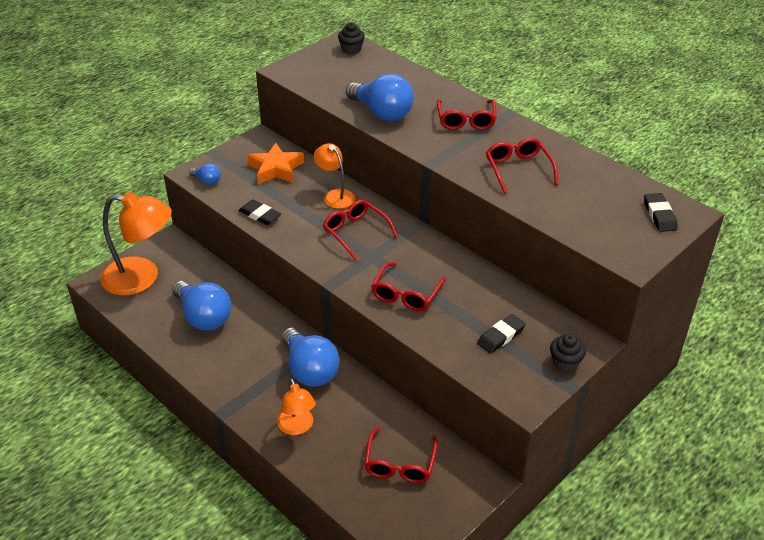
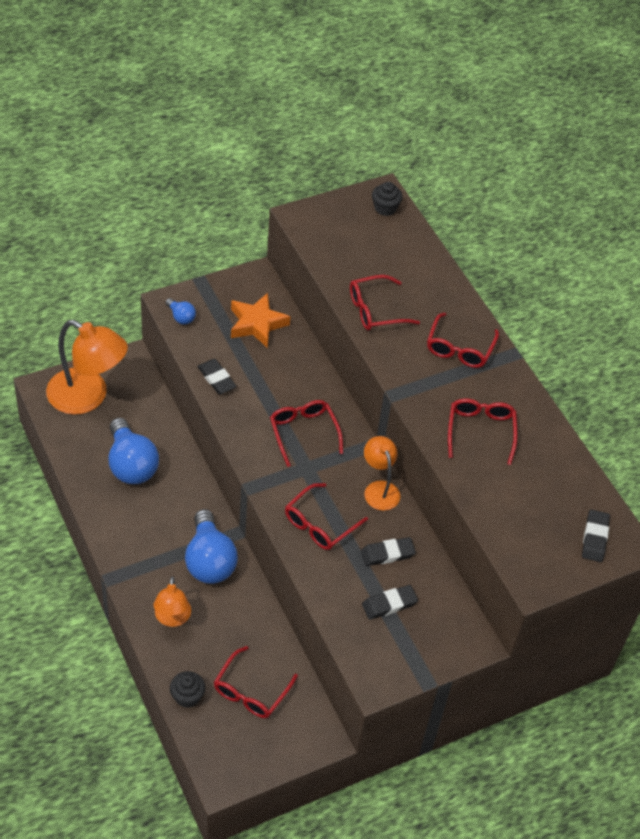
camera: 15 degrees right, 10 degrees up
orange lamp [314,143,355,209] -> orange lamp moved to [364,436,400,511]
blue light bulb [346,74,414,121] -> red glasses [350,275,420,330]
black cupcake [550,334,586,372] -> black cupcake moved to [170,671,205,708]
none -> black eraser [361,537,416,566]

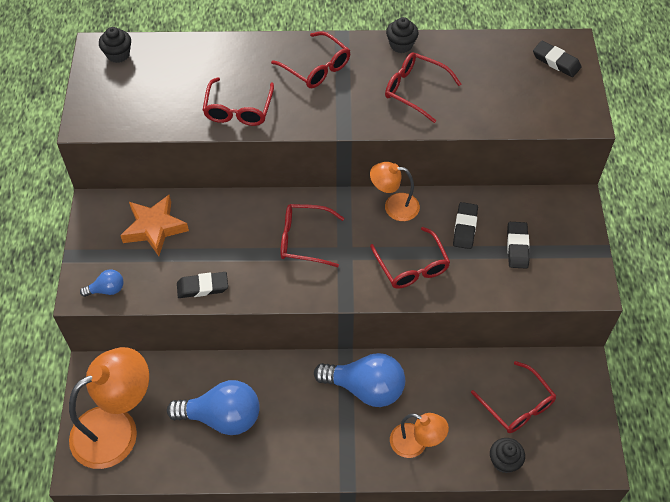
camera: 60 degrees left, 5 degrees up
none -> black cupcake [386,17,419,53]

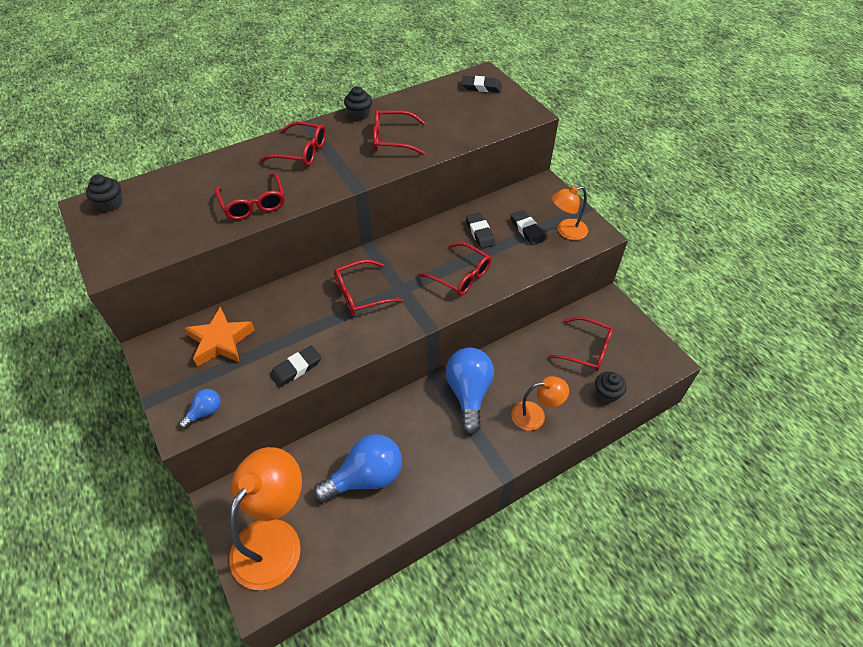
camera: 30 degrees left, 5 degrees down
blue light bulb [314,353,405,407] -> blue light bulb turned 75 degrees counterclockwise [446,348,494,435]
orange lamp [370,162,420,221] -> orange lamp moved to [552,186,588,240]

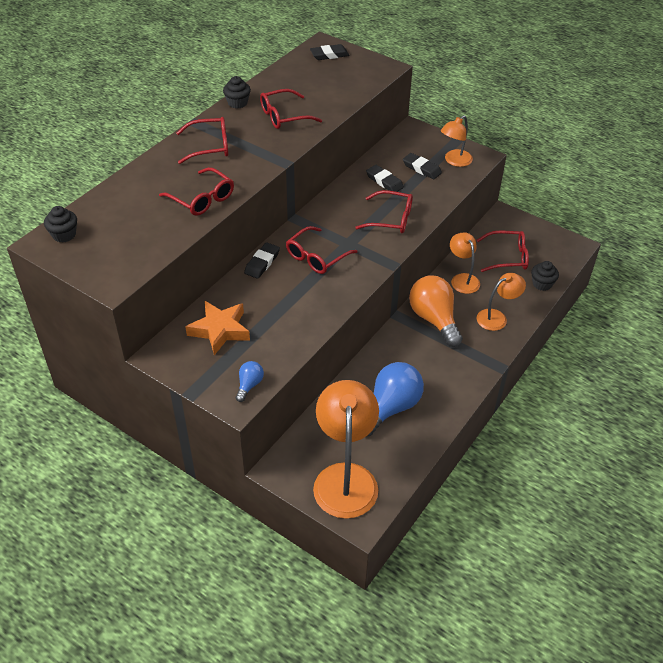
camera: 25 degrees left, 5 degrees down
black eraser [270,346,321,388] -> black eraser moved to [244,242,280,279]
blue light bulb [446,348,494,435] -> orange light bulb [409,275,463,347]
none -> orange lamp [450,232,480,294]

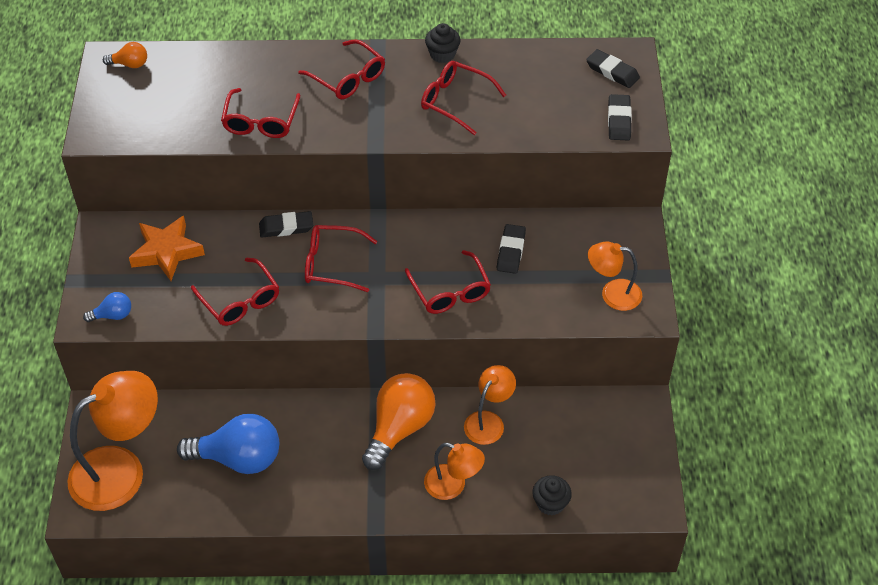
camera: 55 degrees right, 5 degrees up
black cupcake [44,206,77,243] -> orange light bulb [103,42,147,68]
black eraser [403,153,442,180] -> black eraser moved to [608,94,632,141]
red glasses [477,231,529,272] -> red glasses moved to [191,258,279,326]

